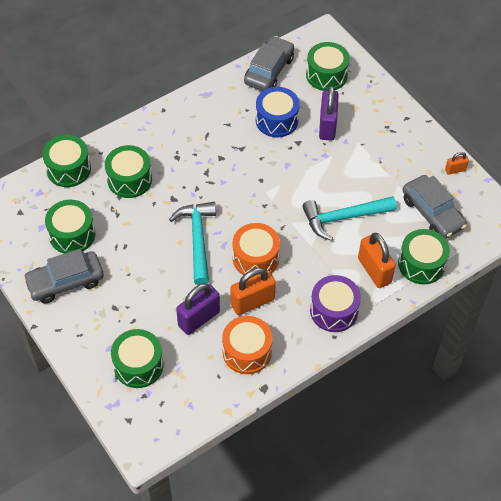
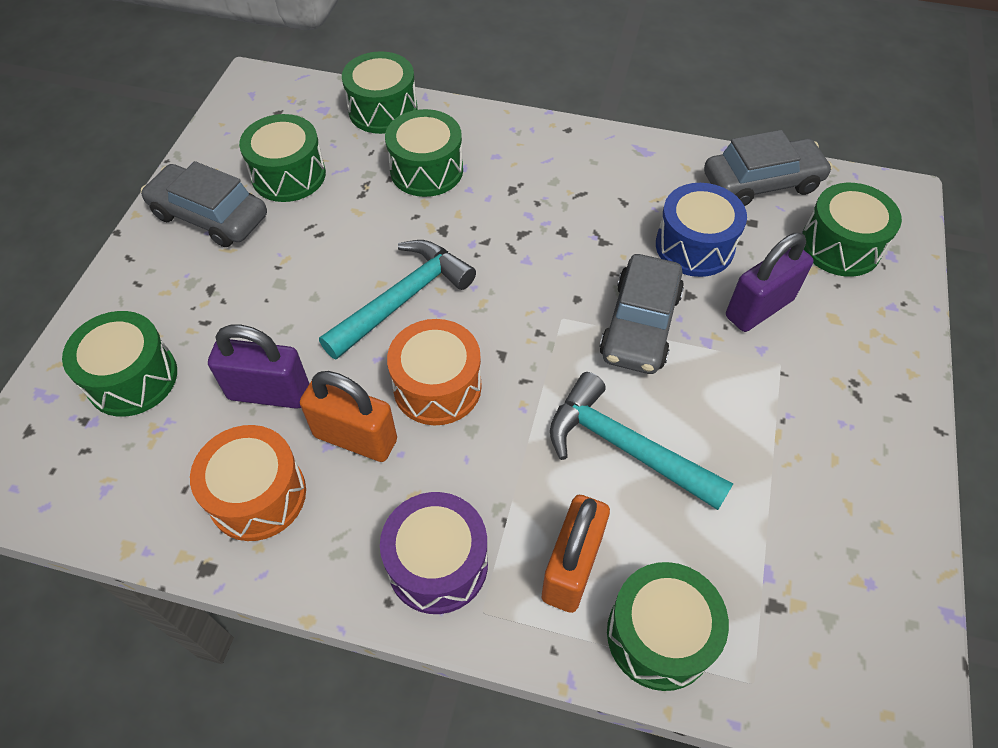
camera: 50 degrees right, 0 degrees up
grey car [403,175,467,239] -> grey car moved to [599,254,684,374]
orange padlock [445,152,469,175] -> none

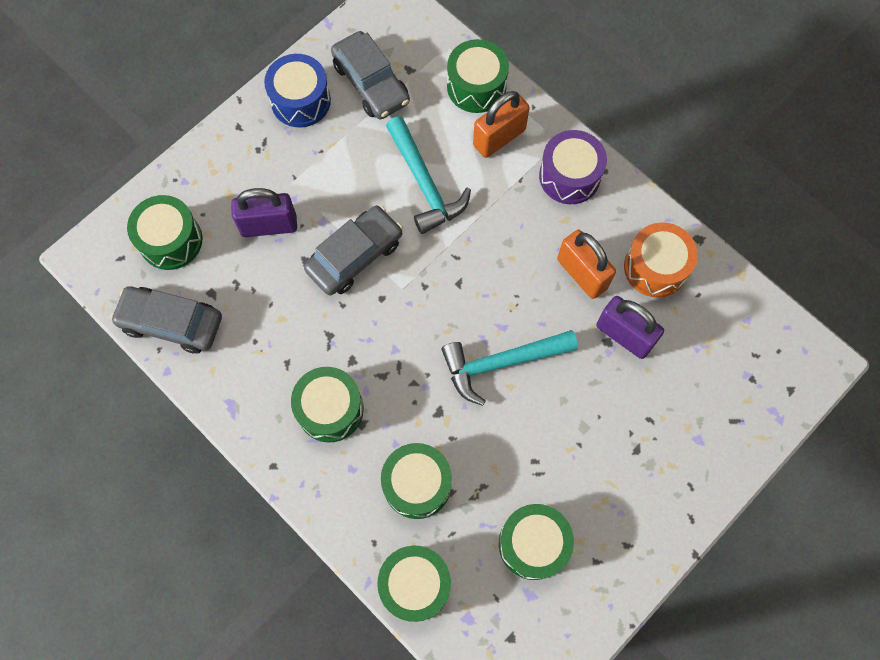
camera: 150 degrees left, 15 degrees up
green drum [62,311,177,417] -> green drum moved to [291,367,364,442]
grey car [141,161,267,247] -> grey car moved to [331,31,410,119]
orange drum [387,319,482,425] -> none
blue drum [656,183,747,277] -> blue drum moved to [264,54,331,127]

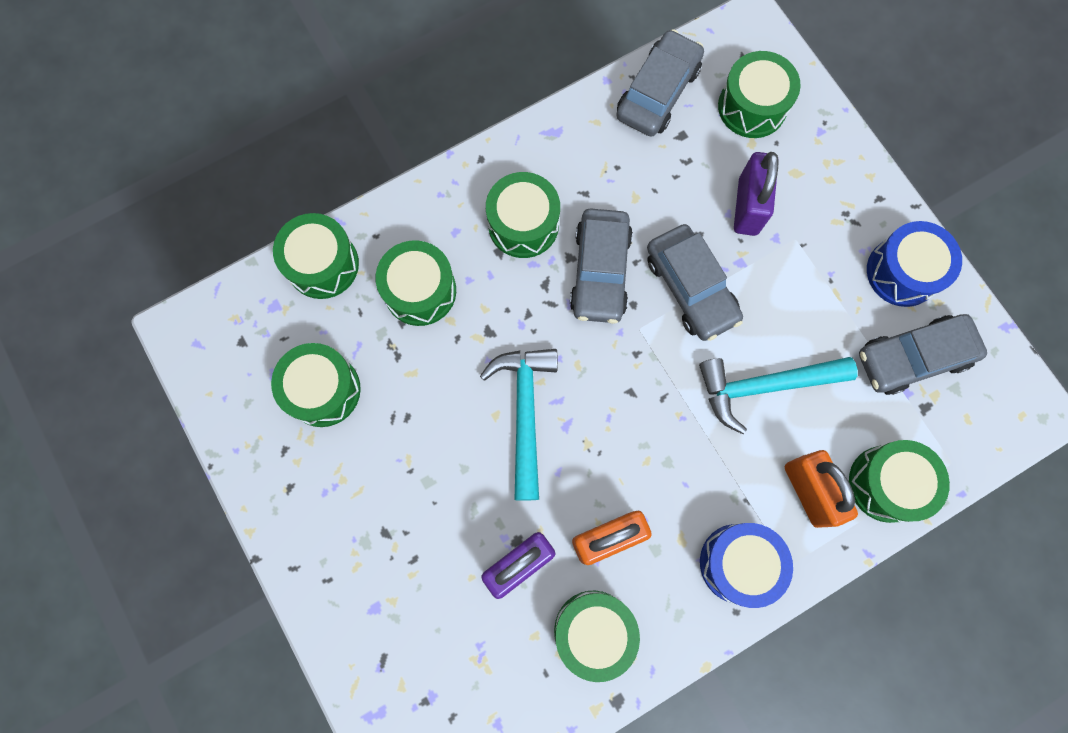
camera: 105 degrees right, 5 degrees up
purple drum [539,130,607,204] -> blue drum [700,523,793,608]
orange drum [624,222,698,298] -> green drum [554,591,640,682]
none -> grey car [570,208,633,324]

